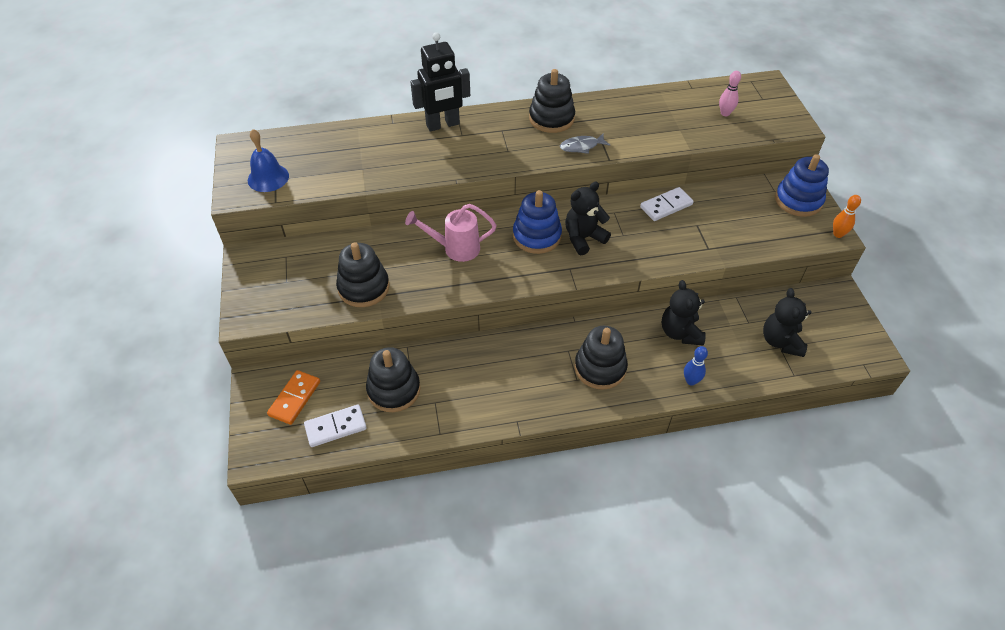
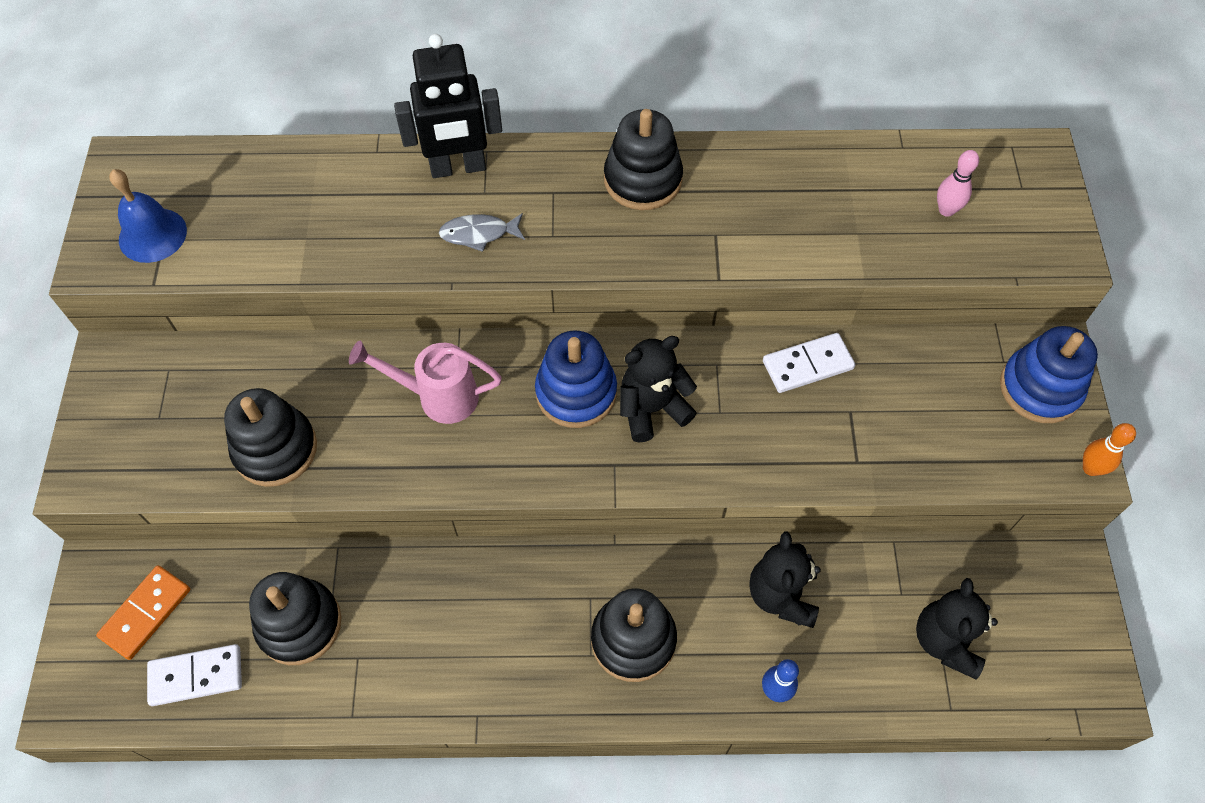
camera: 10 degrees right, 10 degrees up
grey fish [560,133,610,154] -> grey fish moved to [439,213,525,252]

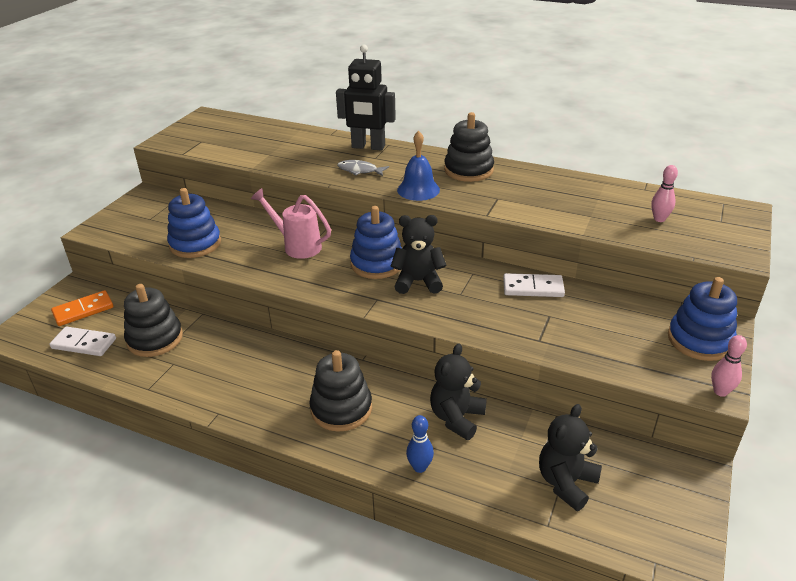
camera: 25 degrees right, 25 degrees down
blue bell [109,169,187,263] -> blue bell moved to [397,131,440,201]
black stacking toy [224,388,317,487] -> blue stacking toy [167,188,221,258]
orange bowling pin [1083,423,1136,476] -> pink bowling pin [711,335,747,397]

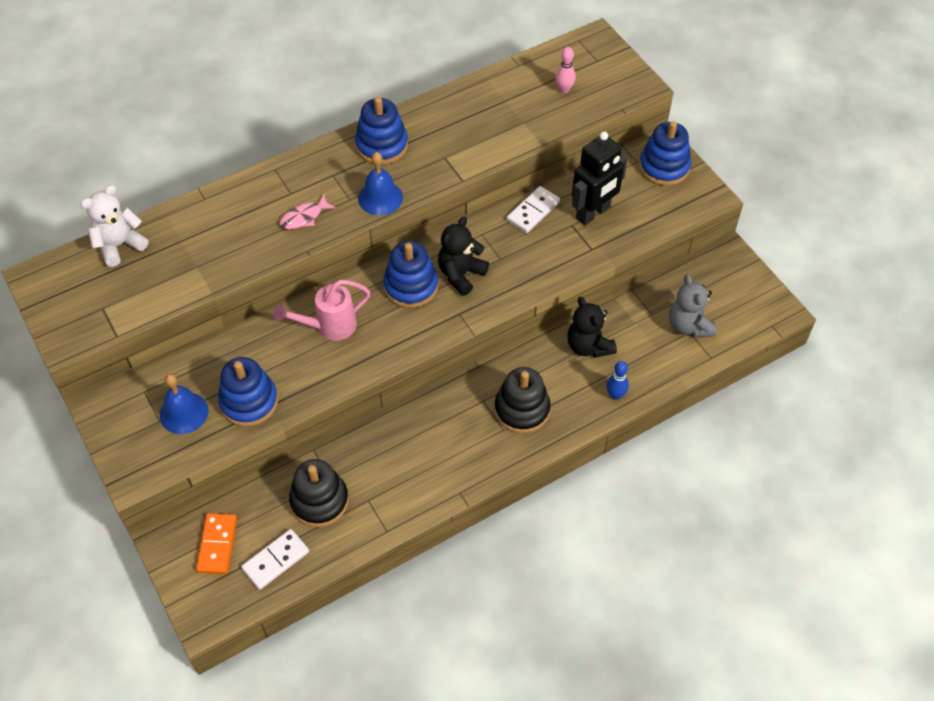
camera: 55 degrees left, 20 degrees up
black robot [336,44,396,151] -> black robot moved to [572,131,628,225]
grey fish [337,160,389,176] -> pink fish [279,194,336,229]
black stacking toy [444,112,494,182] -> blue stacking toy [355,97,408,165]
black teddy bear [539,404,602,511] -> grey teddy bear [669,274,716,337]
pink bowling pin [711,335,747,397] -> none
none -> white teddy bear [80,185,148,267]
none -> blue bell [160,374,208,434]

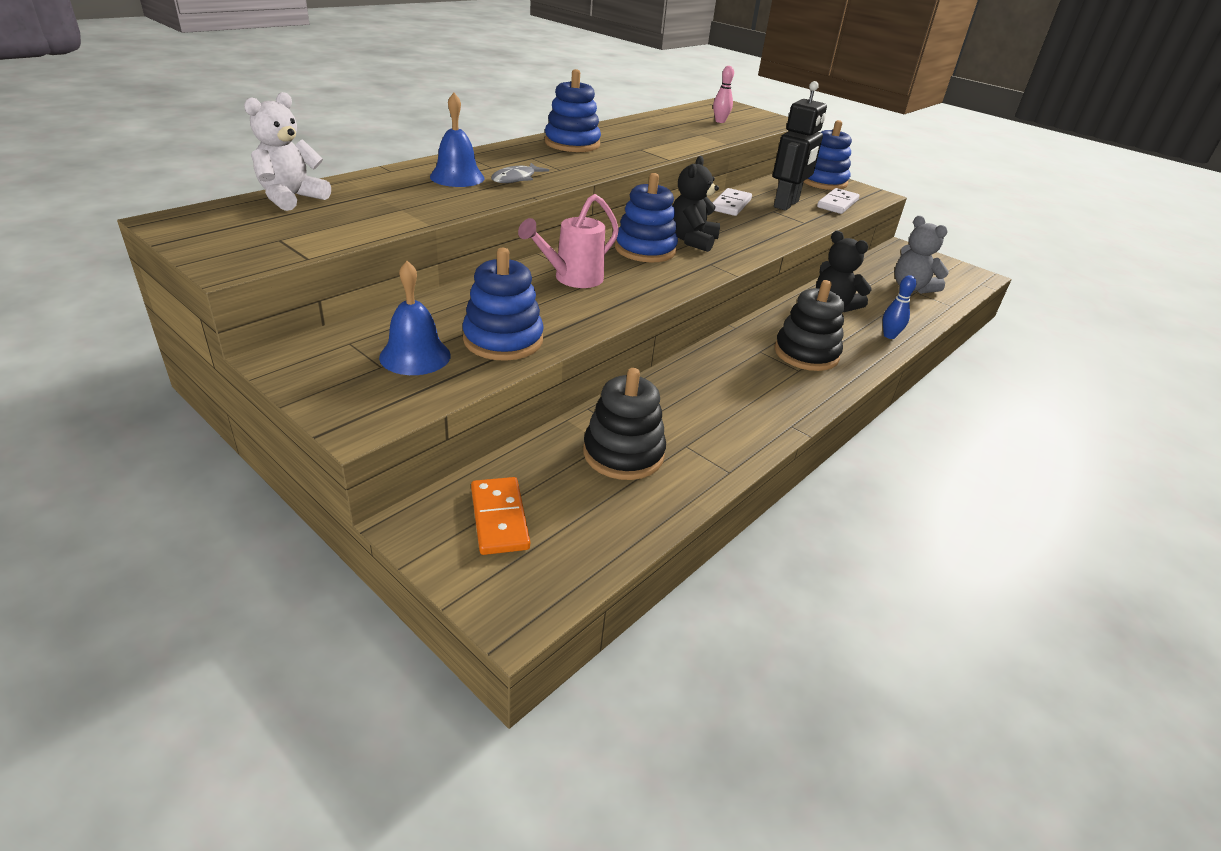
camera: 20 degrees left, 20 degrees down
white domino [241,529,309,590] -> white domino moved to [817,188,859,214]
pink fish [279,194,336,229] -> grey fish [491,163,549,183]
blue bell [358,152,403,215] -> blue bell moved to [430,93,485,187]

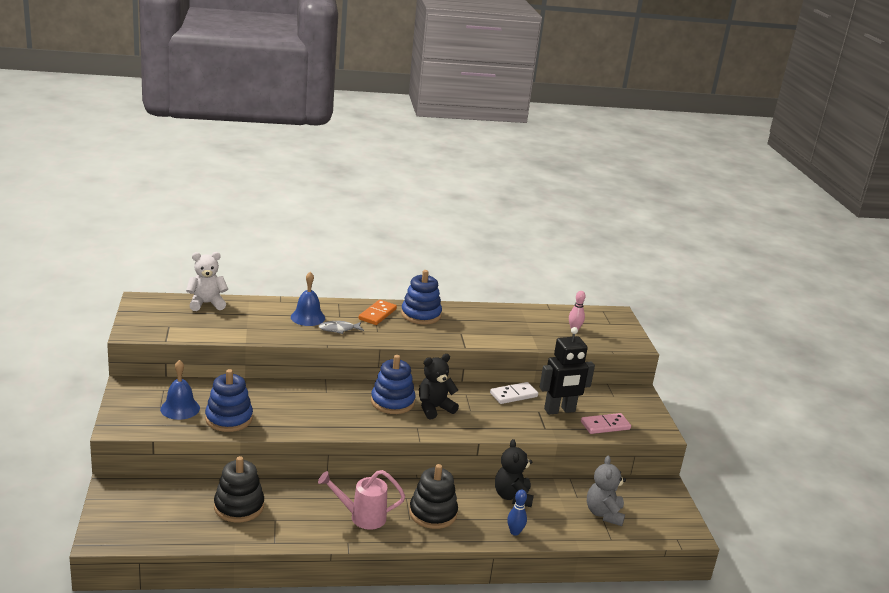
camera: 40 degrees right, 10 degrees down
orange domino [471,477,530,555] -> orange domino moved to [359,300,397,325]
pink watering can [518,194,619,288] -> pink watering can moved to [318,470,405,530]
blue stacking toy [804,120,852,190] -> none
white domino [817,188,859,214] -> pink domino [581,413,631,434]

